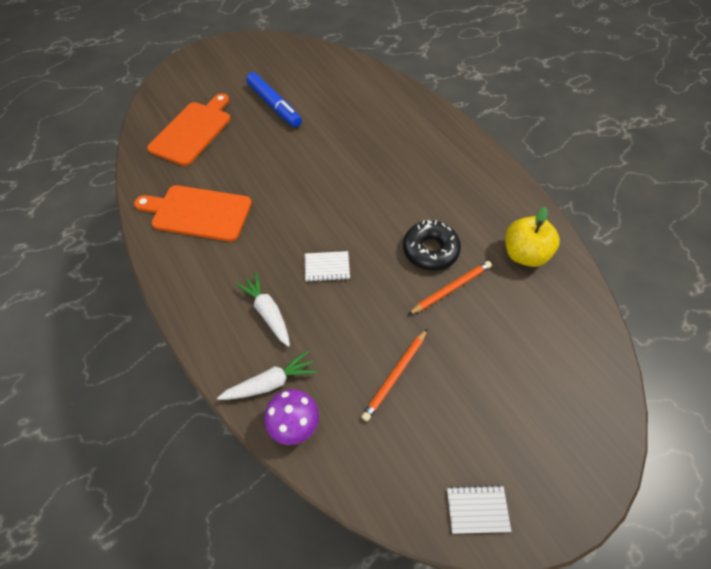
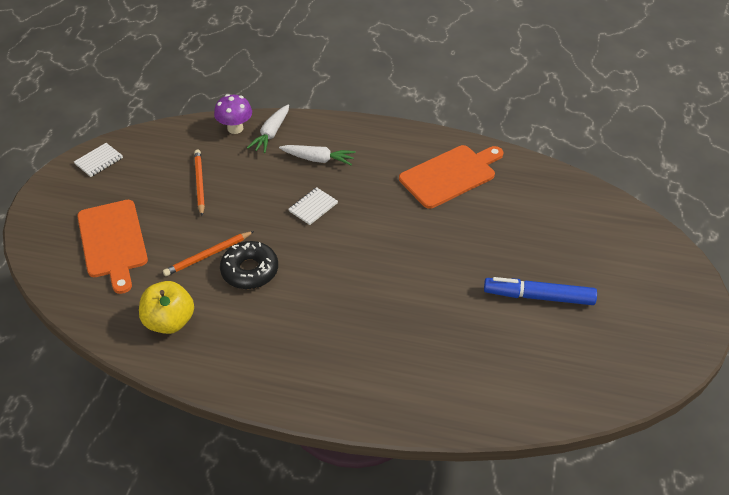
camera: 135 degrees right, 10 degrees down
orange cutting board [147,93,230,166] -> orange cutting board moved to [77,200,148,294]
orange pencil [408,261,492,315] -> orange pencil turned 45 degrees clockwise [163,231,254,276]

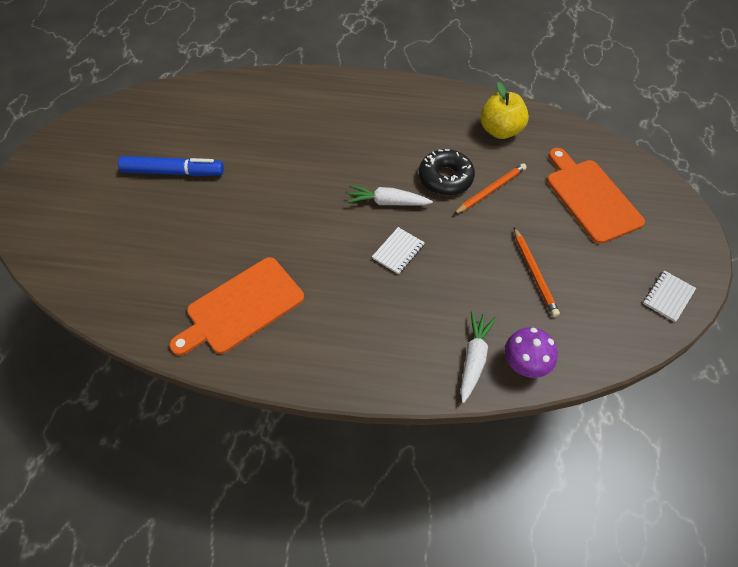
camera: 175 degrees right, 10 degrees up
white carrot [279,145,356,165] -> white carrot moved to [347,185,433,206]

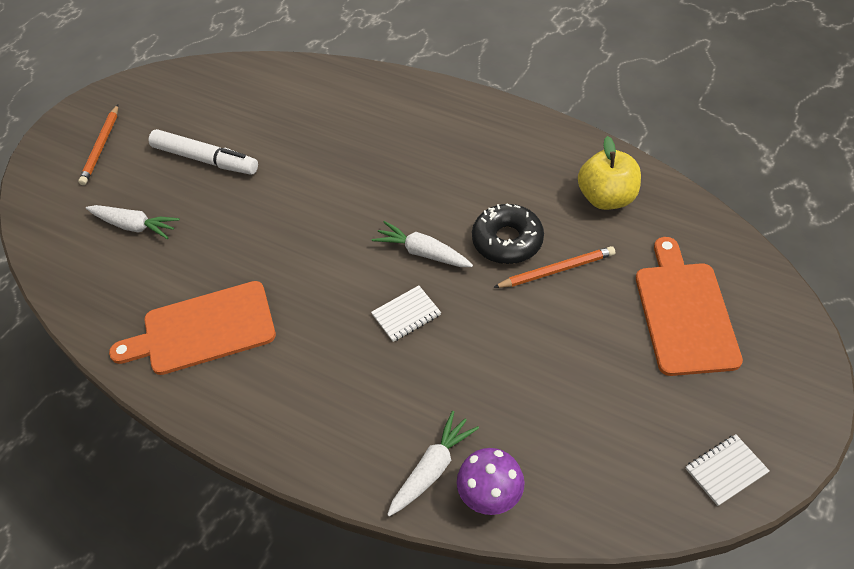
camera: 25 degrees right, 5 degrees down
blue marker [118,156,224,176] -> white marker [149,129,258,175]
orange pencil [514,227,560,317] -> orange pencil moved to [78,105,118,185]
none -> white carrot [86,205,180,239]

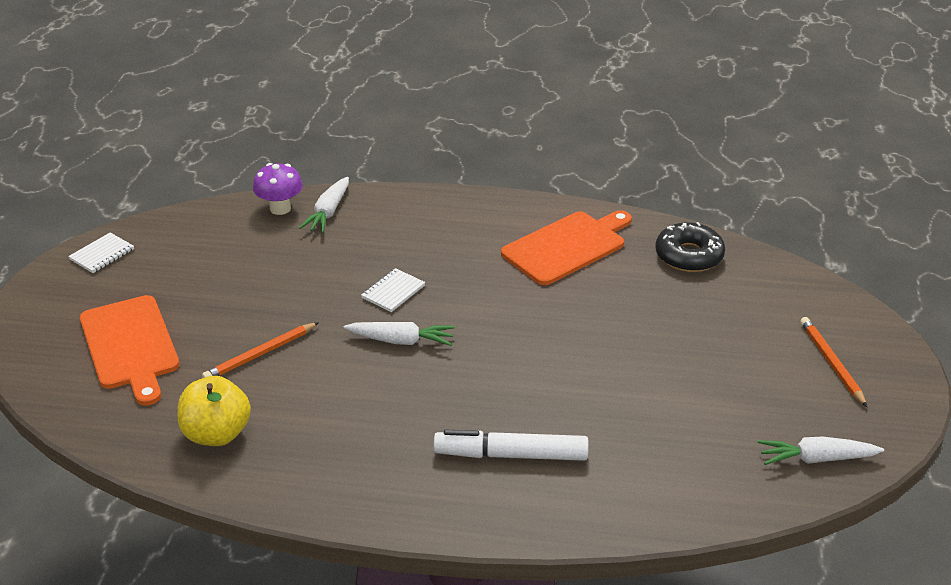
camera: 155 degrees right, 15 degrees down
white carrot [86,205,180,239] -> white carrot moved to [758,437,884,465]
white marker [149,129,258,175] -> white marker moved to [433,430,589,461]
black donut [472,203,544,264] -> black donut moved to [655,222,725,272]

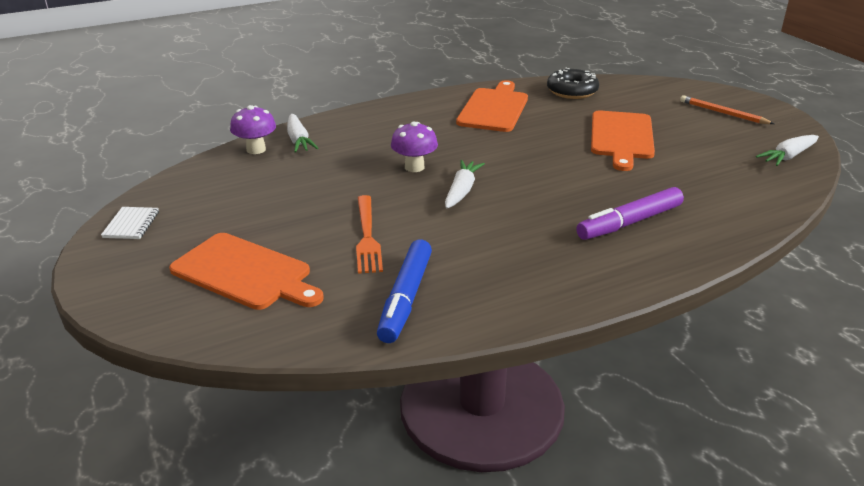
camera: 35 degrees left, 5 degrees down
yellow apple [177,376,251,446] -> blue marker [377,239,432,343]
orange pencil [202,322,319,378] -> orange fork [356,195,383,274]
white carrot [344,322,455,346] -> white carrot turned 45 degrees counterclockwise [445,160,485,209]
white notebook [361,268,425,312] -> purple mushroom [391,122,438,172]
white marker [433,430,589,461] -> purple marker [576,187,684,240]
none -> orange cutting board [591,110,655,171]

